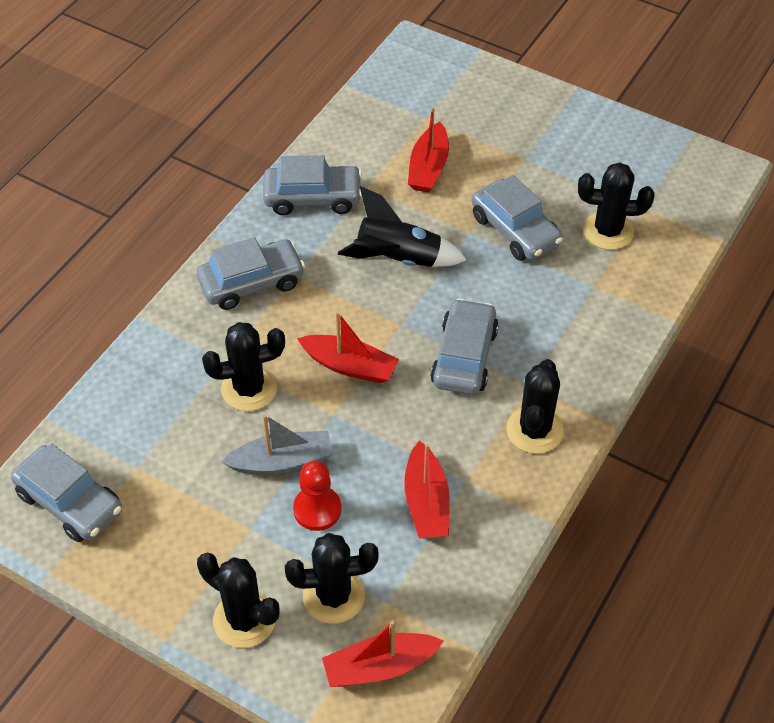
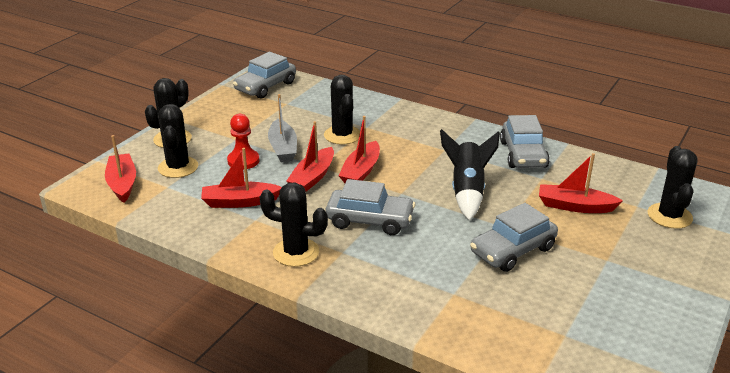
camera: 90 degrees right, 20 degrees down
grey car [196,237,305,310] -> none
black cactus [578,162,655,250] -> black cactus moved to [648,146,698,229]
none -> red boat [286,121,334,192]

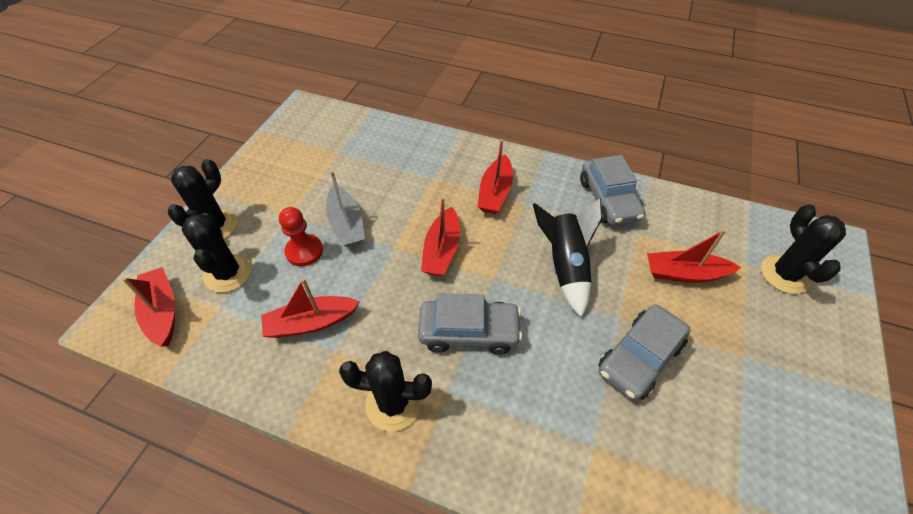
camera: 10 degrees left, 20 degrees up
grey car [233,52,296,99] -> none
red boat [286,121,334,192] -> red boat moved to [478,139,513,214]
black cactus [324,75,360,145] -> none

